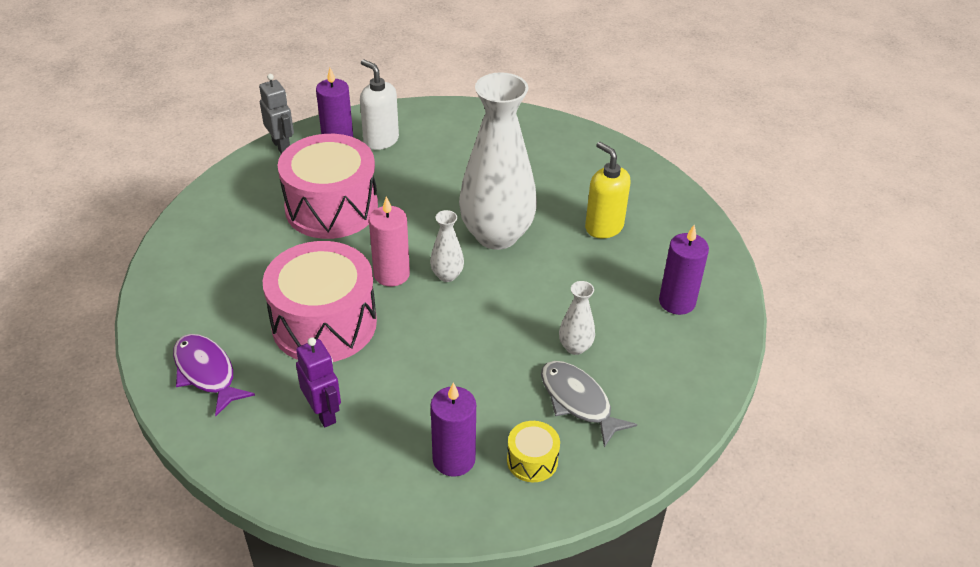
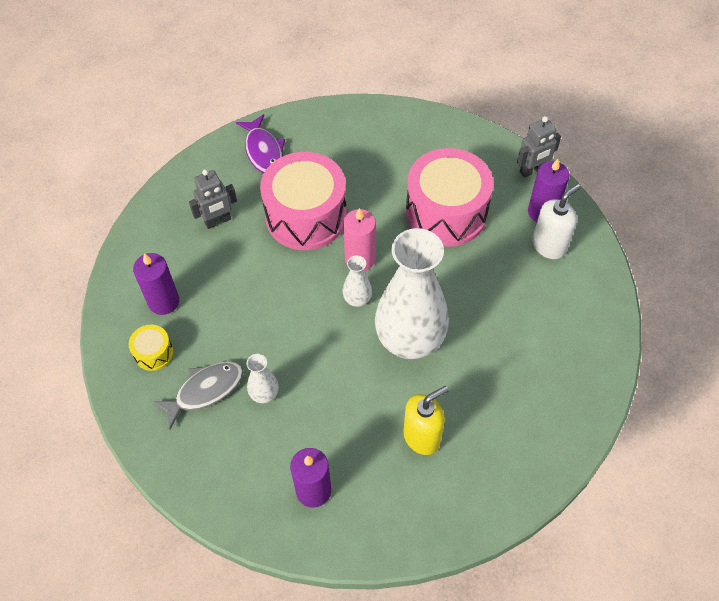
camera: 95 degrees right, 15 degrees up
purple fish [173,334,255,416] -> purple fish turned 105 degrees clockwise [236,114,285,174]
purple robot [296,337,341,427] -> grey robot [189,169,237,229]

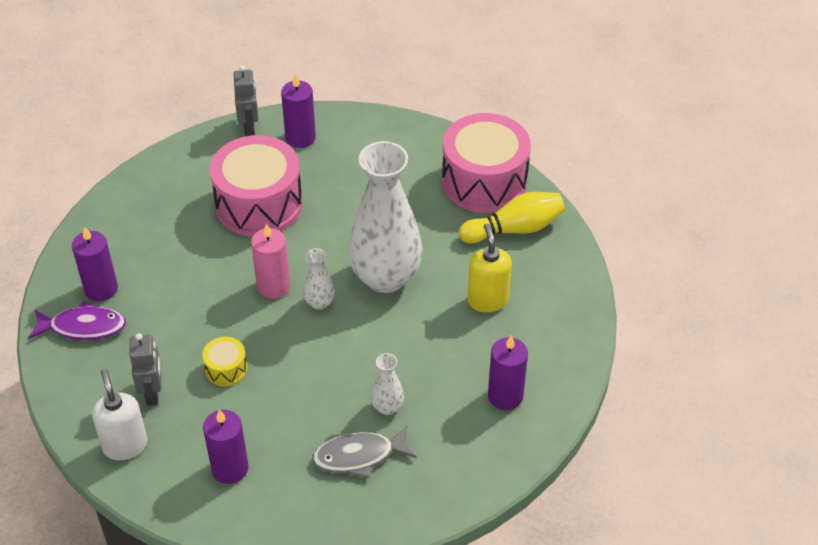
camera: 70 degrees left, 10 degrees down
yellow drum [129,325,173,371] -> yellow drum moved to [202,337,247,386]
grey fish [152,361,244,429] -> grey fish turned 90 degrees counterclockwise [312,426,417,478]
pink drum [260,152,347,250] -> pink drum moved to [442,113,531,213]
white soap dispenser [532,184,581,259] -> white soap dispenser moved to [92,369,147,460]
none -> purple candle [72,226,118,302]
none -> yellow bowling pin [459,192,565,243]

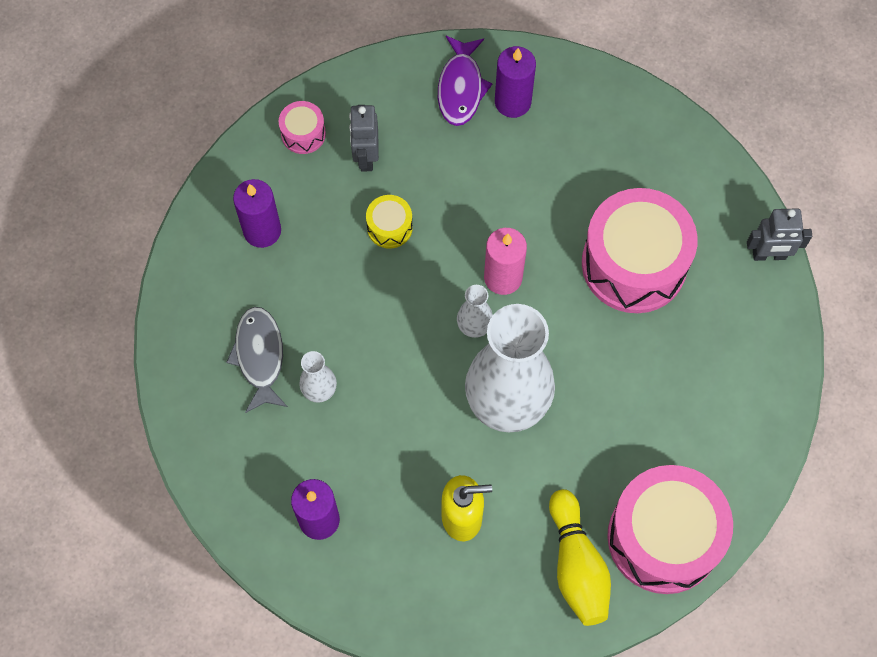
camera: 95 degrees right, 20 degrees up
white soap dispenser [92,369,147,460] -> pink drum [279,101,326,154]
grey robot [129,333,161,406] -> grey robot turned 90 degrees clockwise [349,105,379,171]
purple candle [281,74,316,148] -> none

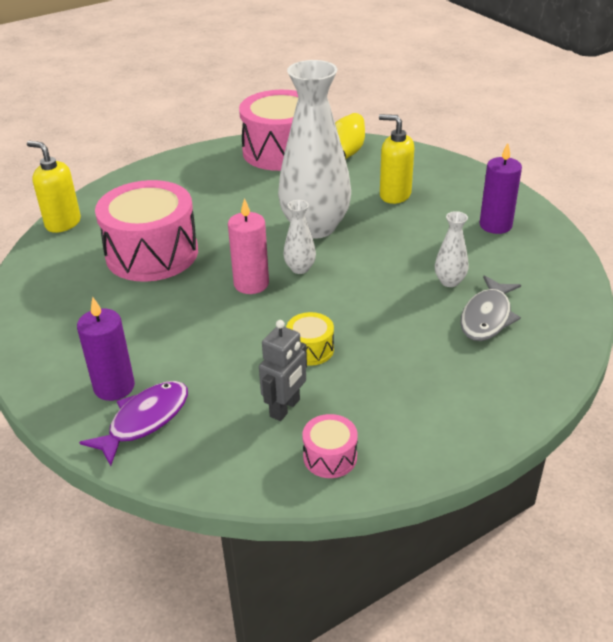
camera: 145 degrees left, 30 degrees down
purple candle [233,179,281,248] -> none
grey robot [747,208,812,261] -> yellow soap dispenser [27,141,81,233]

